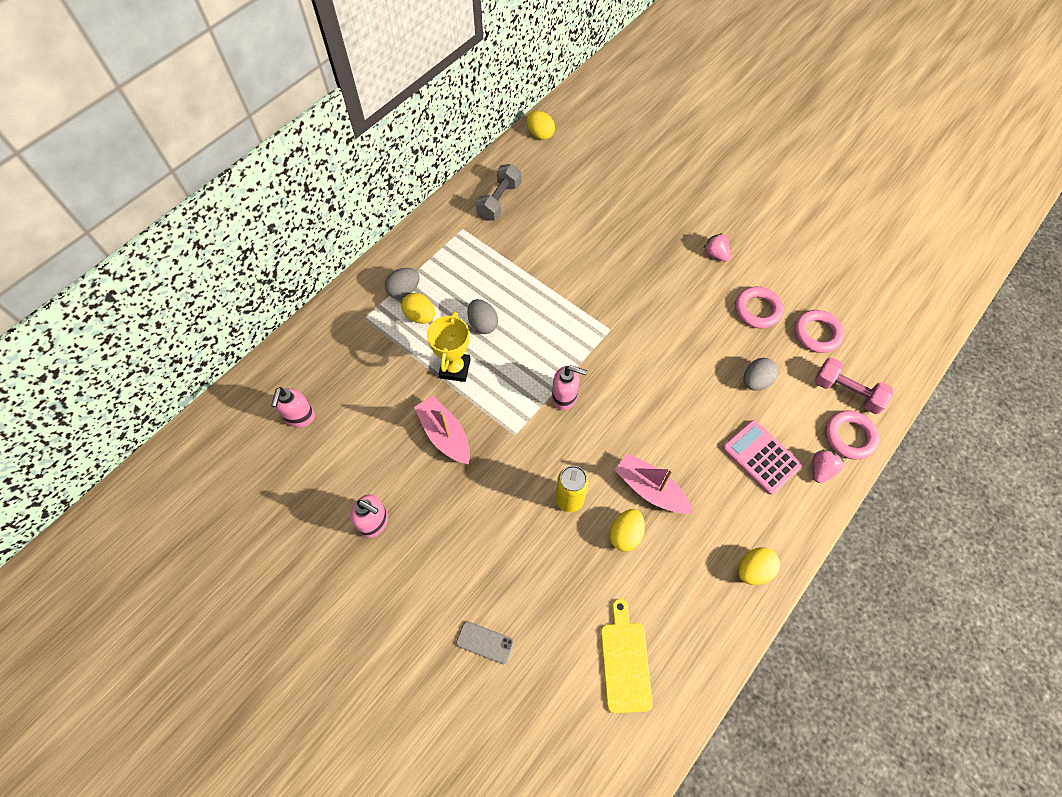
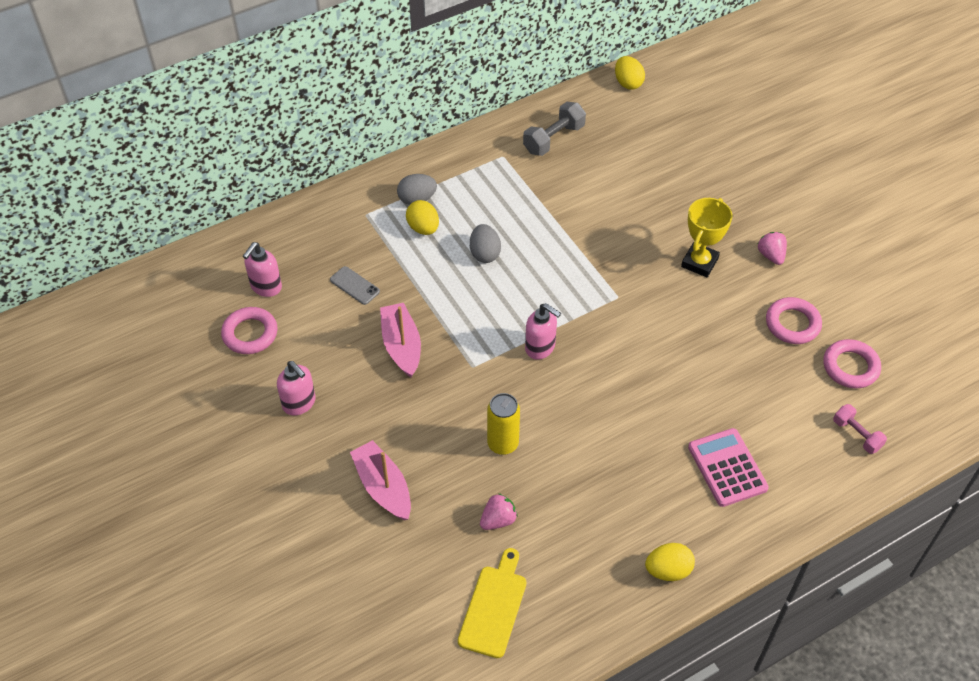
camera: 20 degrees right, 10 degrees down
yellow trophy [427,312,471,382] -> yellow trophy moved to [681,198,733,277]
grey phone [456,621,514,664] -> grey phone moved to [330,266,380,305]
yellow egg [609,509,645,551] -> none
pink boat [614,453,693,514] -> pink boat moved to [350,440,411,520]
grey egg [743,358,778,391] -> none
pink strawberry [812,450,843,483] -> pink strawberry moved to [480,493,518,530]
pink dumbbell [815,357,893,414] -> pink dumbbell [833,404,887,454], size x0.66
pink ring [825,410,879,460] -> pink ring moved to [221,307,277,354]

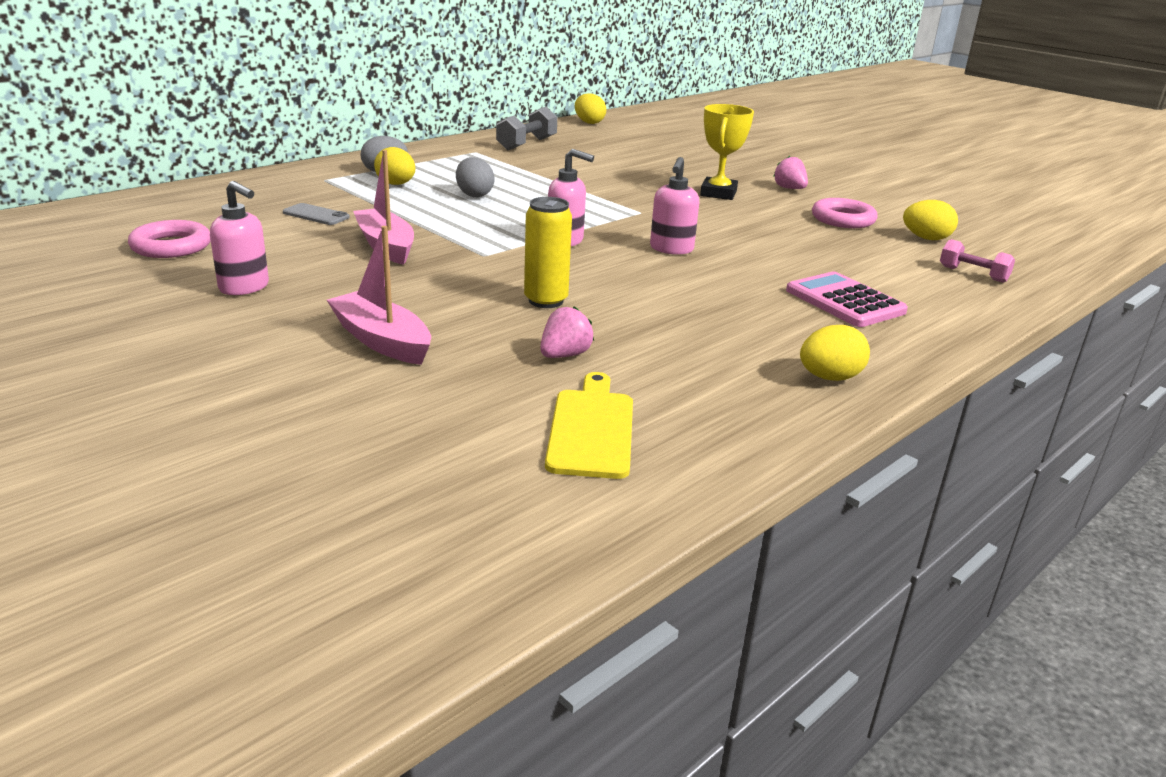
camera: 15 degrees left, 25 degrees down
pink soap dispenser [243,242,282,297] -> pink soap dispenser moved to [650,157,699,255]
pink ring [823,339,881,388] -> yellow egg [903,200,958,240]

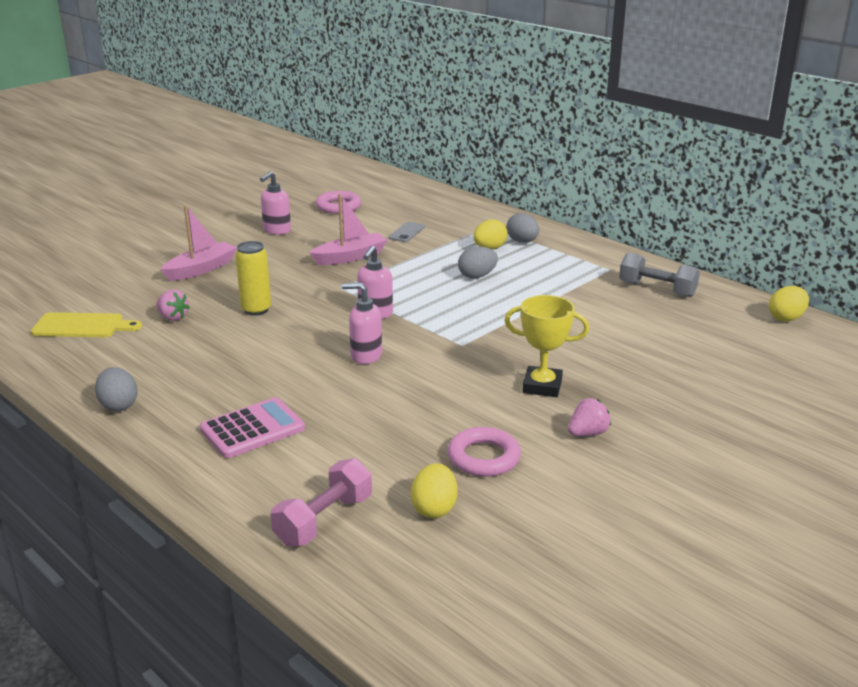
camera: 90 degrees right, 0 degrees up
yellow egg [800,325,870,381] -> grey egg [95,367,137,412]
pink dumbbell [940,239,1015,283] -> pink dumbbell [270,458,372,546], size x1.51

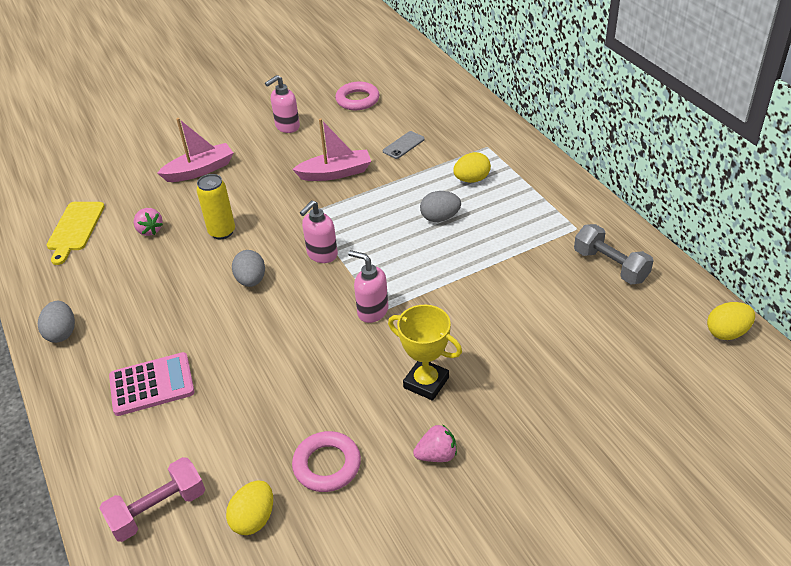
camera: 20 degrees right, 15 degrees up
yellow cutting board [31,312,142,337] -> yellow cutting board turned 75 degrees clockwise [47,202,105,265]
pink soap dispenser [342,283,382,364] -> pink soap dispenser moved to [348,250,388,323]
grey egg [506,213,539,243] -> grey egg moved to [232,250,265,287]

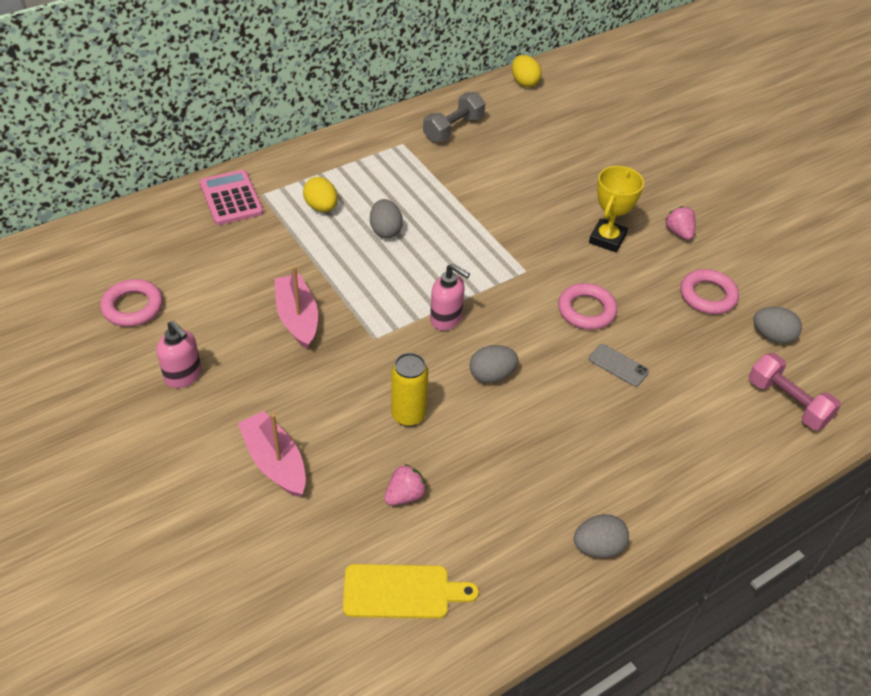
camera: 100 degrees left, 5 degrees up
pink calculator [109,352,195,416] -> pink calculator moved to [200,170,263,225]
yellow egg [226,481,273,535] -> grey egg [753,307,802,344]
pink soap dispenser [348,250,388,323] -> none
grey phone [383,131,425,159] -> grey phone moved to [589,344,649,387]
none -> pink ring [558,283,617,330]

